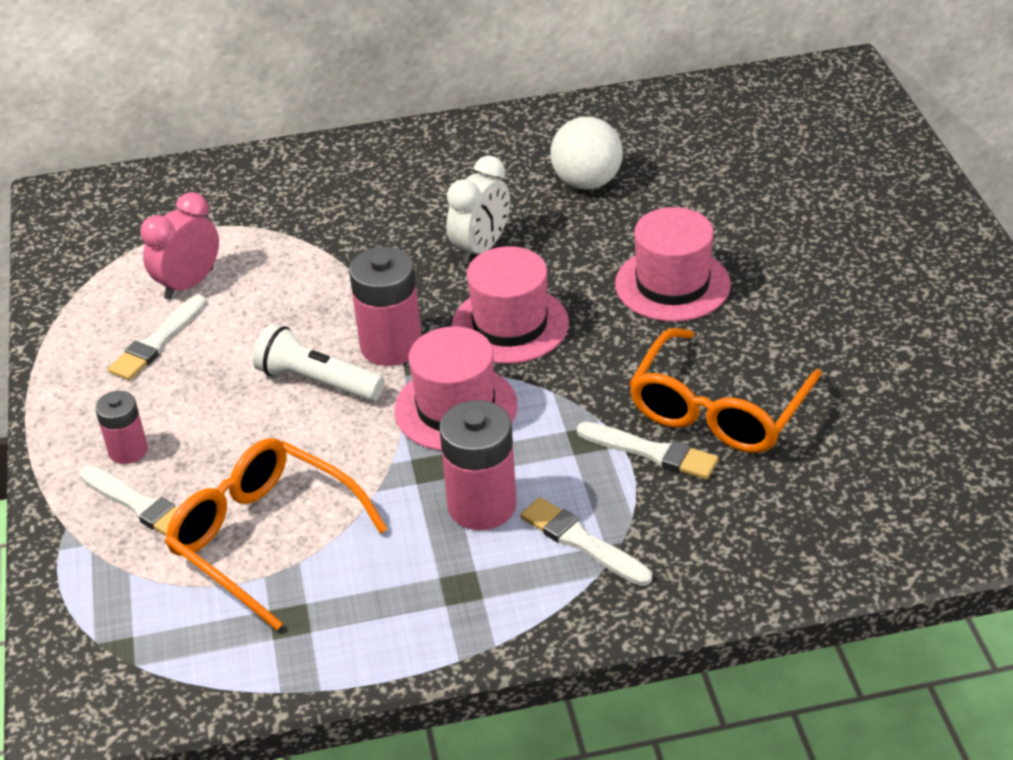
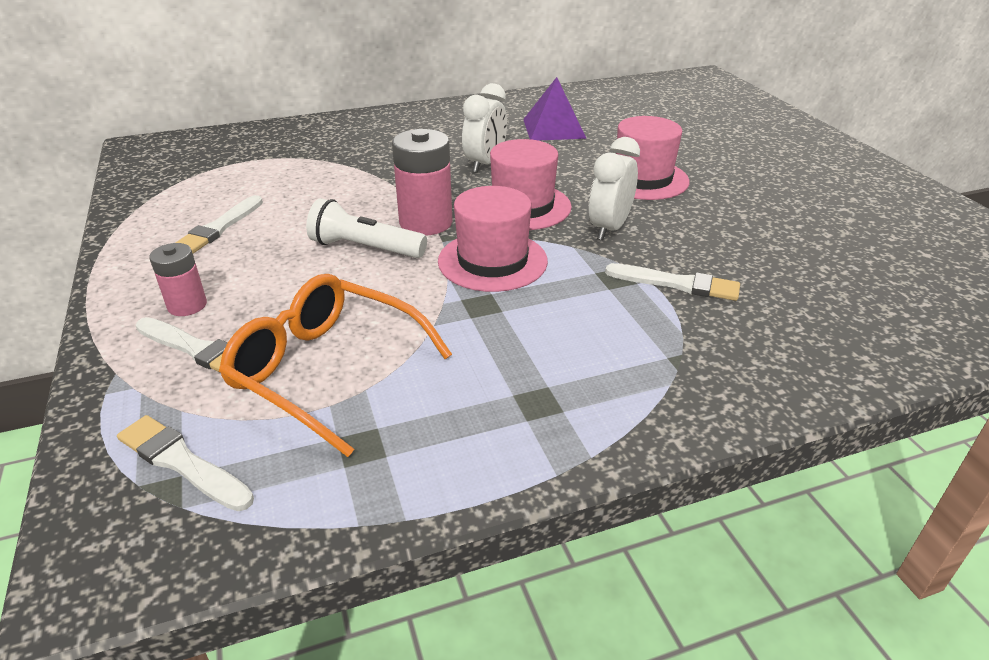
camera: 10 degrees left, 5 degrees down
pink clock [141,192,219,300] -> none
pink battery [439,400,517,530] -> none
white brush [520,497,652,586] -> white brush moved to [117,415,254,511]
white ball [551,117,623,190] -> purple pyramid [523,77,587,140]
orange glasses [629,328,822,453] -> none
none -> white clock [589,137,640,240]

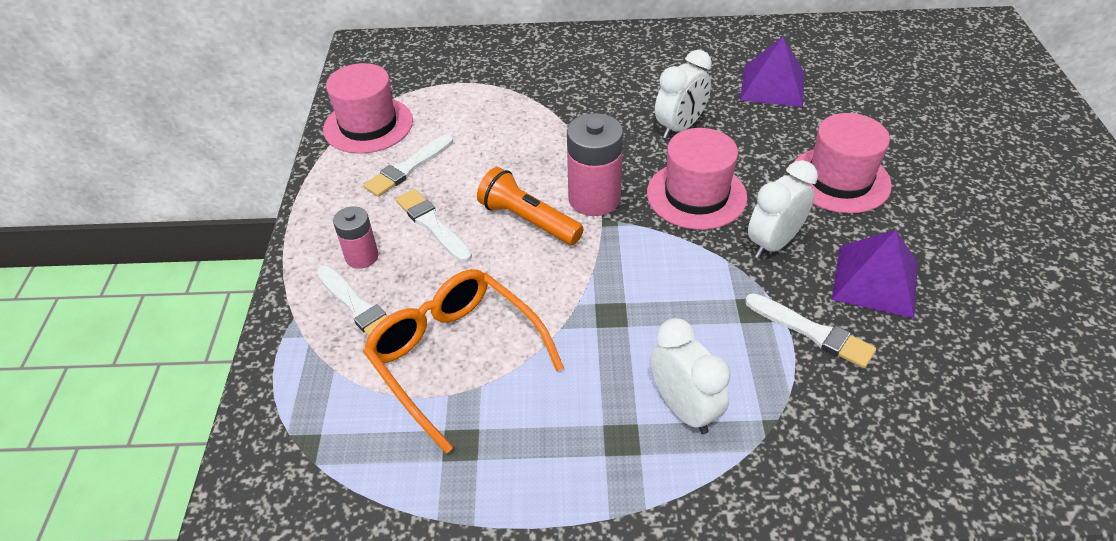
camera: 20 degrees right, 10 degrees up
white brush [117,415,254,511] -> white brush moved to [396,189,472,262]
white flashlight [306,198,427,258] -> orange flashlight [477,167,584,245]
pink hat [438,186,548,292] -> pink hat moved to [323,63,413,154]
none -> white clock [650,318,730,434]
none -> purple pyramid [832,230,918,318]

